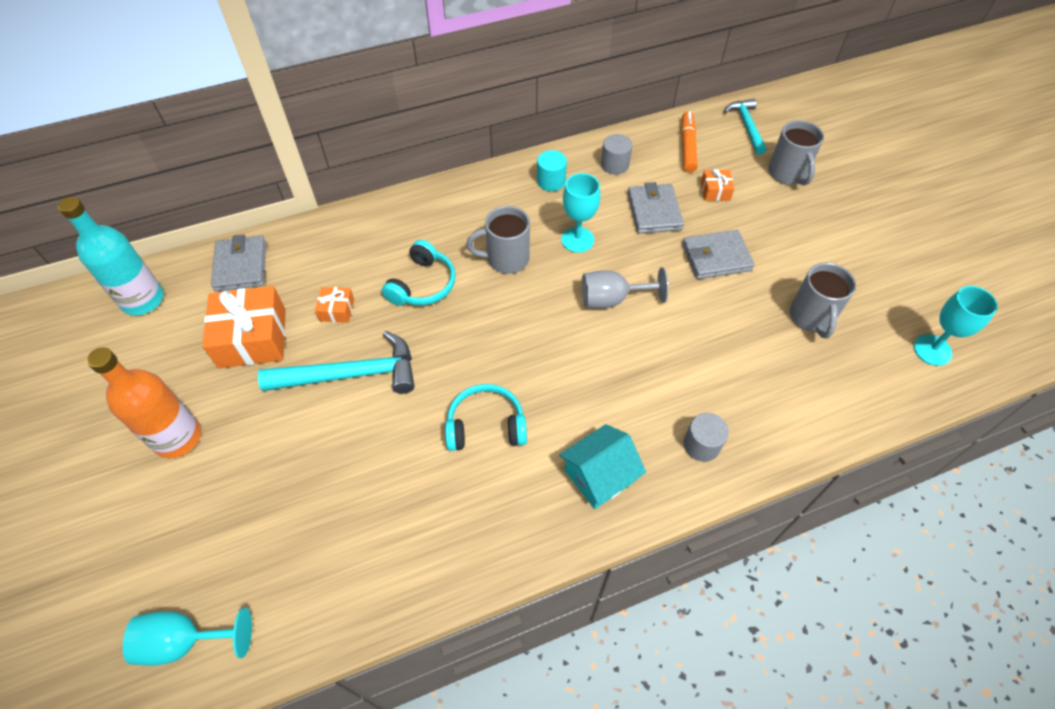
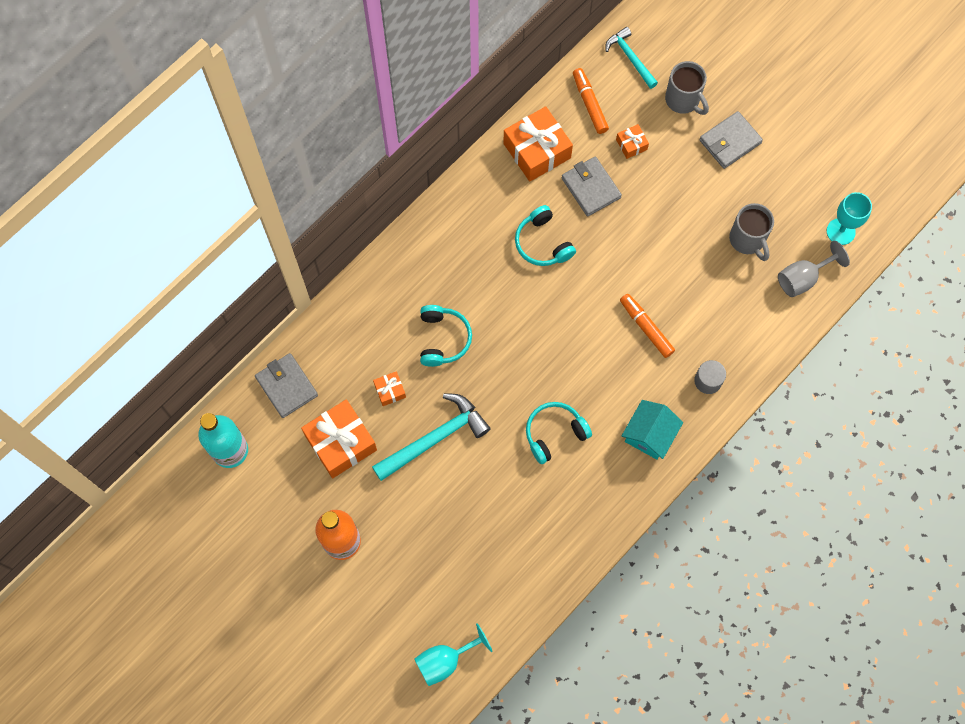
camera: 25 degrees left, 15 degrees up
grey mug [466,206,530,274] -> none
turquoise cylinder [537,150,567,191] -> none
turquoise goblet [561,173,600,253] -> turquoise headphones [515,205,576,266]
grey goblet [582,267,669,308] -> grey goblet moved to [778,241,850,297]
grey cylinder [601,134,632,175] -> orange gift [503,106,573,182]
grey wallet [682,230,755,279] -> grey wallet moved to [699,111,763,169]
none -> orange marker [620,294,675,358]

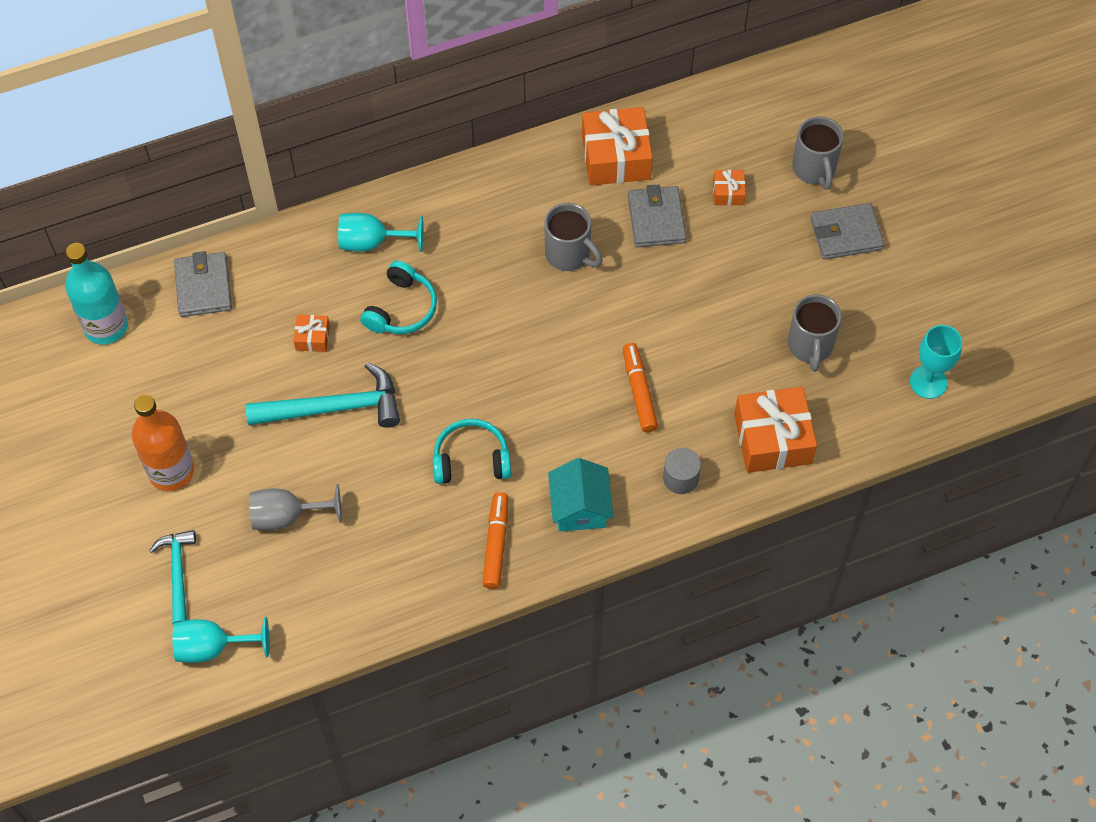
camera: 25 degrees right, 10 degrees down
orange gift [301,399,377,478] -> orange gift moved to [734,387,817,473]
turquoise headphones [515,205,576,266] -> grey mug [544,203,603,271]
orange marker [573,68,609,134] -> orange marker moved to [482,492,508,589]
turquoise hammer [605,27,658,89] -> turquoise hammer moved to [149,530,196,625]
turquoise house [622,400,683,460] -> turquoise house turned 60 degrees counterclockwise [548,458,613,531]
grey goblet [778,241,850,297] -> grey goblet moved to [249,484,342,530]
none -> turquoise goblet [338,213,423,252]

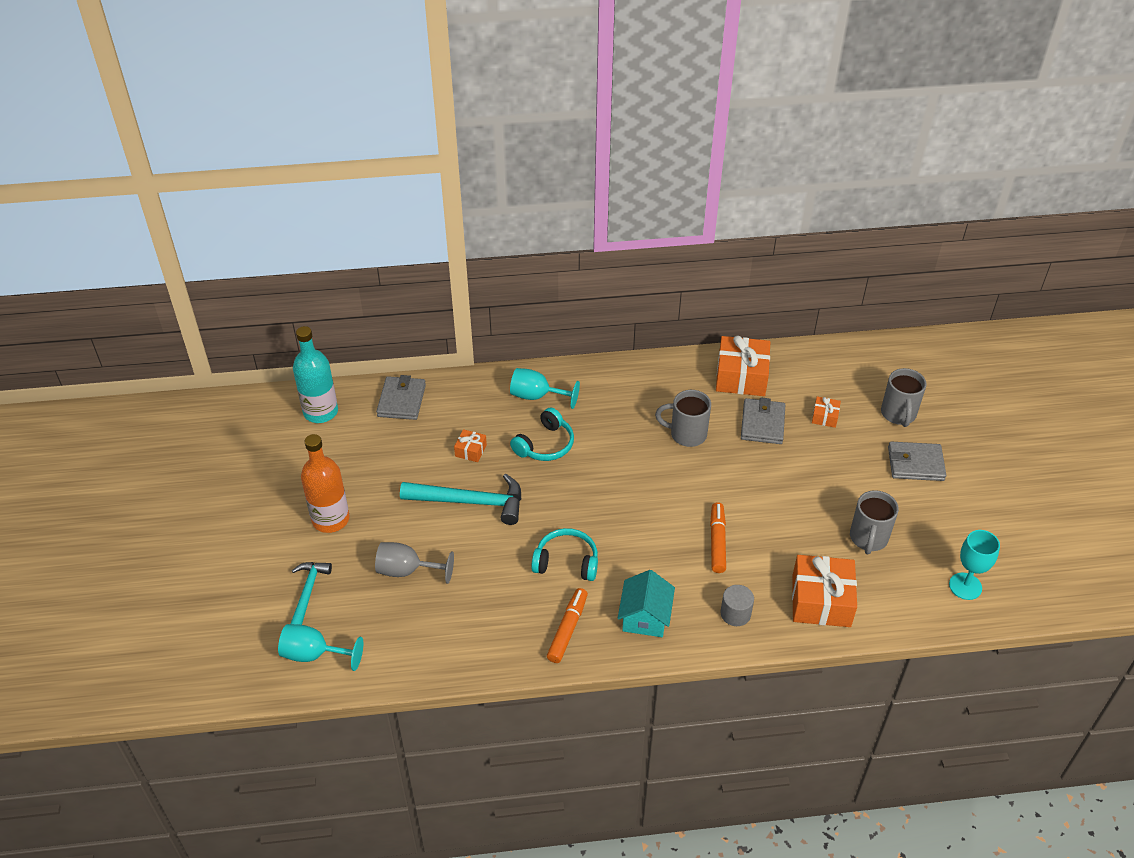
camera: 15 degrees right, 15 degrees down
grey mug [544,203,603,271] -> grey mug turned 135 degrees clockwise [655,390,711,447]

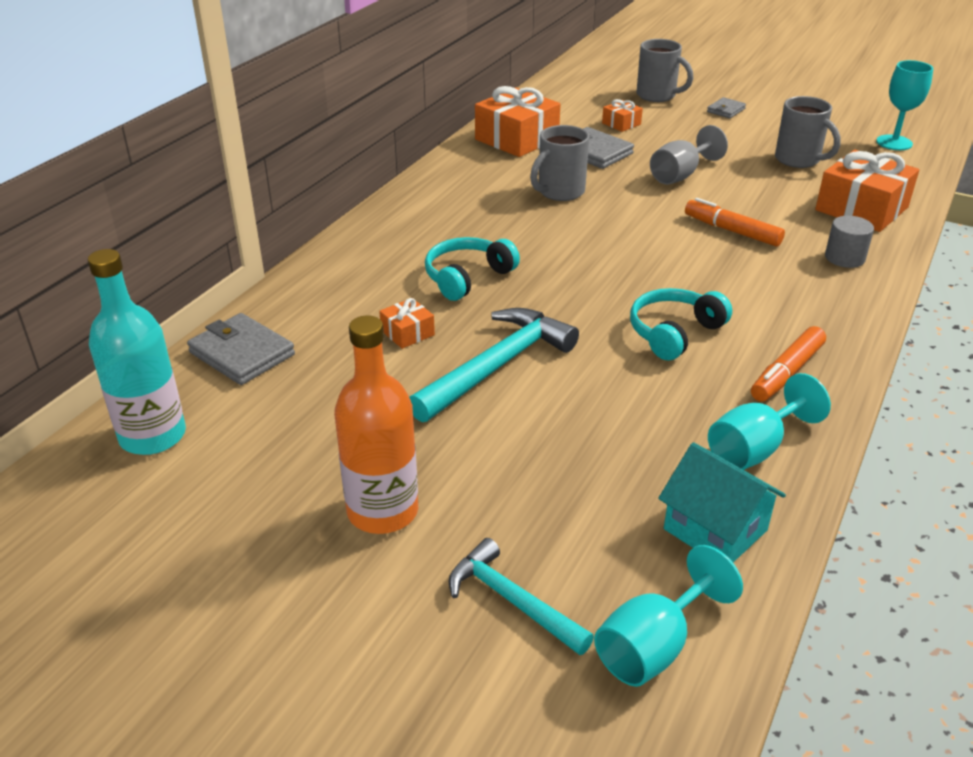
camera: 55 degrees left, 10 degrees down
grey goblet [375,542,454,584] -> grey goblet moved to [650,125,728,185]
turquoise goblet [510,368,580,409] -> turquoise goblet moved to [708,373,831,470]
turquoise headphones [510,408,574,461] -> turquoise headphones turned 120 degrees counterclockwise [425,237,520,301]
orange marker [547,588,588,663] -> orange marker turned 105 degrees counterclockwise [751,326,826,402]
turquoise house [618,570,675,637] -> turquoise house moved to [658,442,786,562]
grey wallet [888,442,947,481] -> grey wallet [707,97,746,118], size x0.58

